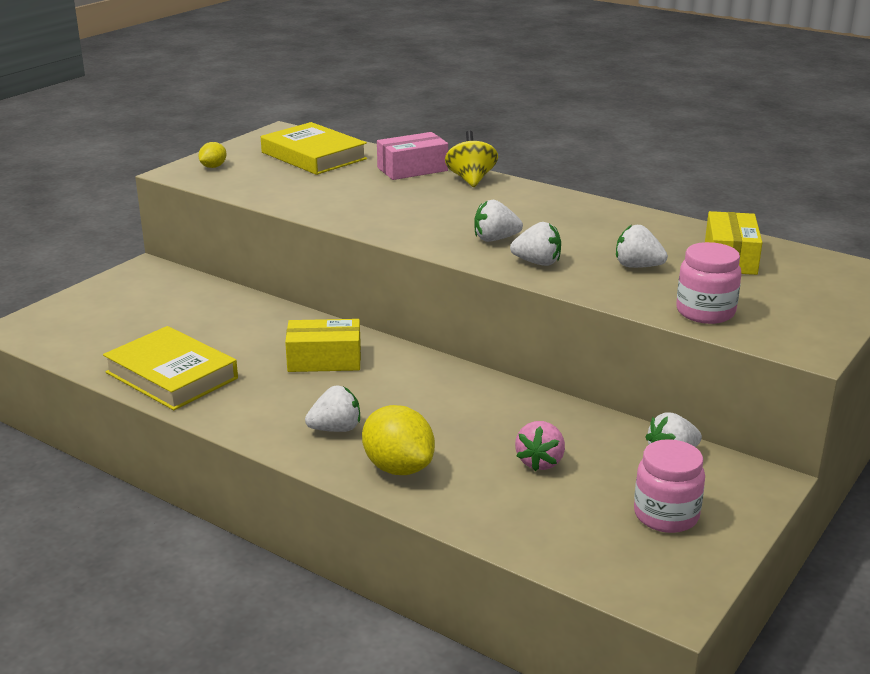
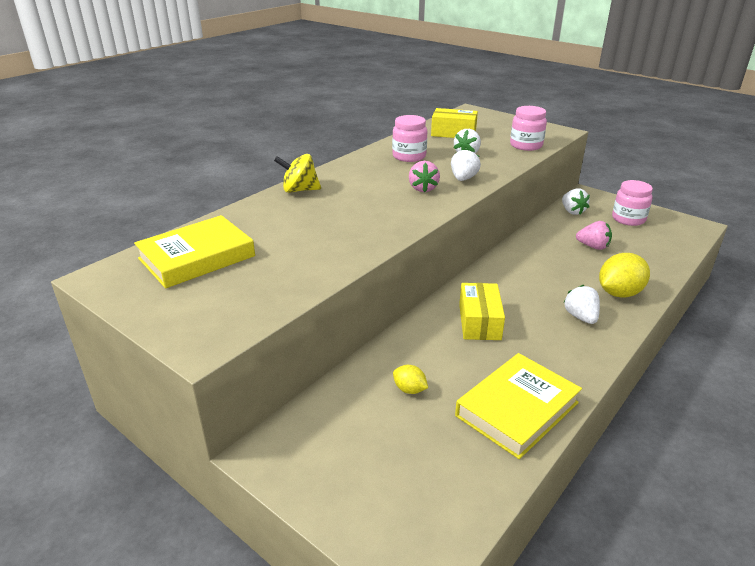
camera: 85 degrees left, 5 degrees up
yellow lemon [198,142,227,168] -> yellow lemon moved to [393,365,428,394]
pink box [377,132,448,180] -> none
white strawberry [474,200,523,242] -> pink strawberry [409,161,440,192]
none -> pink jar [392,115,427,162]

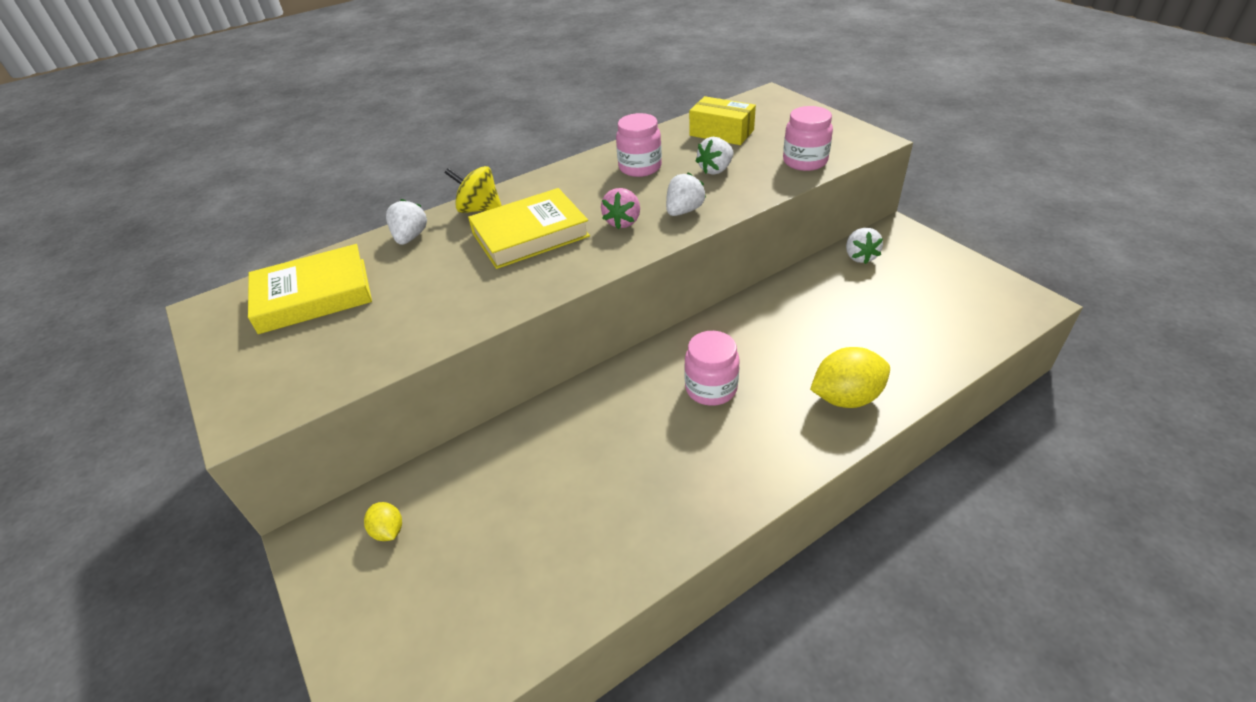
camera: 20 degrees right, 10 degrees up
yellow lemon [393,365,428,394] -> yellow lemon moved to [364,502,402,541]
yellow book [455,353,582,459] -> yellow book moved to [468,188,590,269]
yellow box [459,283,505,340] -> none
white strawberry [563,285,600,324] -> white strawberry moved to [386,199,427,245]
pink strawberry [576,221,612,250] -> none
pink jar [612,180,653,226] -> pink jar moved to [684,331,740,406]

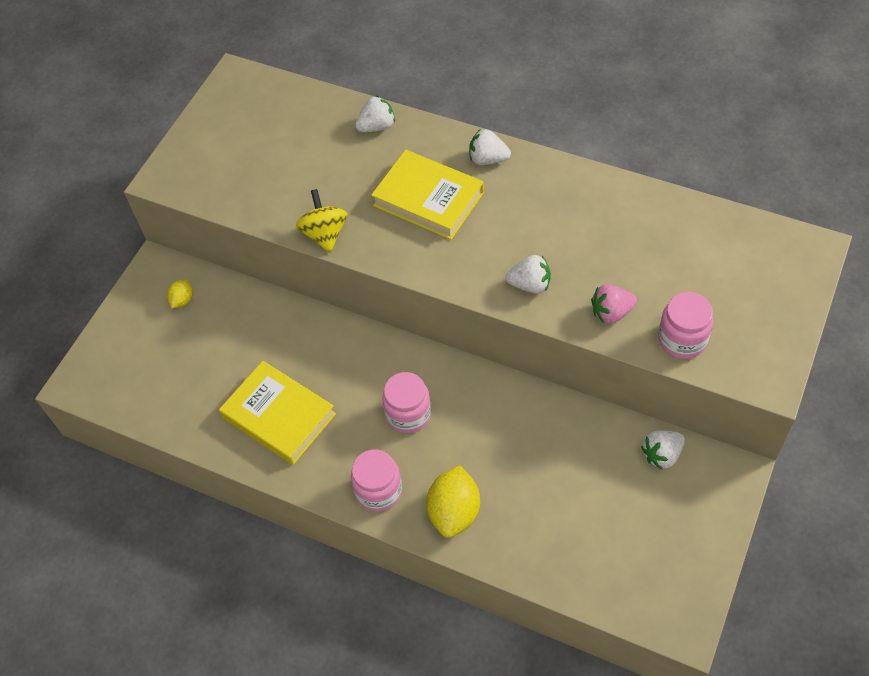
camera: 60 degrees right, 15 degrees up
yellow book [248,244,372,334] -> yellow book moved to [219,361,336,465]
yellow spinning top [445,166,502,213] -> yellow spinning top moved to [296,189,348,253]
pink strawberry [601,188,640,229] -> pink strawberry moved to [591,284,637,324]
pink jar [616,113,662,177] -> pink jar moved to [351,450,402,512]
yellow box [689,96,756,145] -> none
white strawberry [696,137,733,175] -> white strawberry moved to [469,129,511,165]
yellow lemon [810,347,890,408] -> yellow lemon turned 60 degrees clockwise [426,465,480,538]

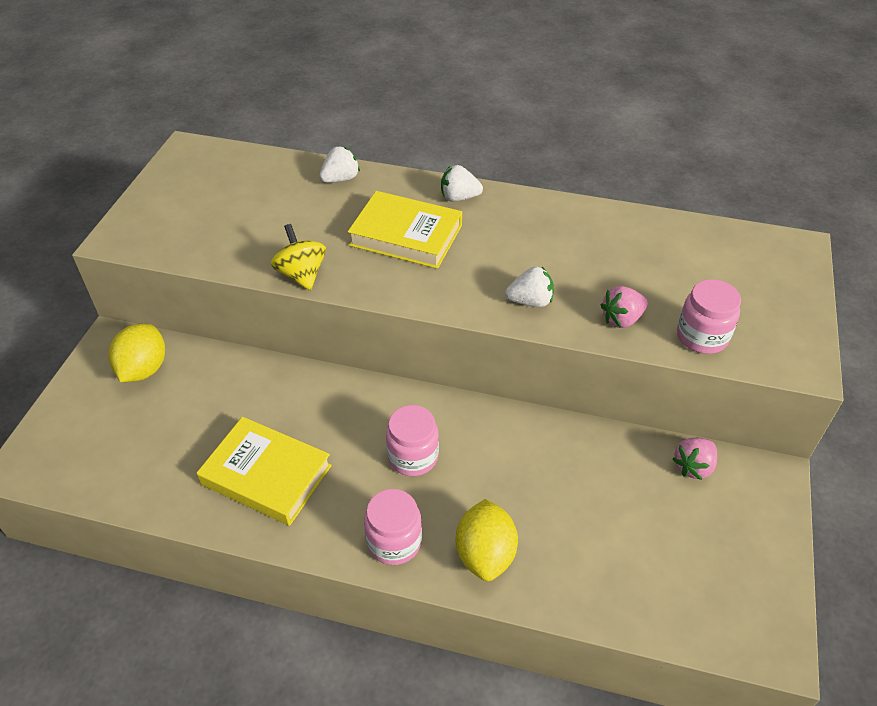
camera: 15 degrees left, 10 degrees down
yellow lemon [167,279,193,308] -> yellow lemon [109,324,165,382], size x1.92
white strawberry [641,430,685,470] -> pink strawberry [673,438,717,480]

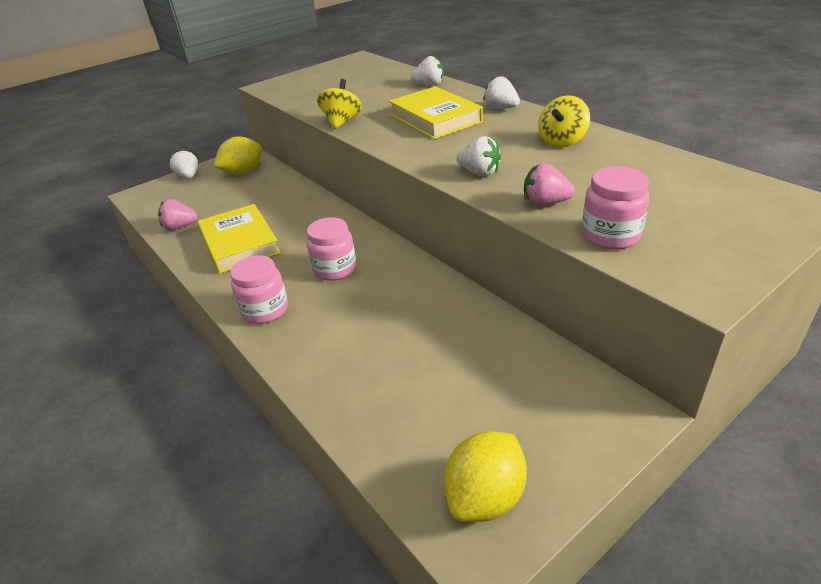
camera: 40 degrees right, 10 degrees down
yellow lemon [456,499,518,581] -> yellow lemon moved to [444,431,527,522]
pink strawberry [673,438,717,480] -> pink strawberry moved to [158,199,198,230]
none -> white strawberry [170,150,198,179]
none -> yellow spinning top [538,95,590,148]

